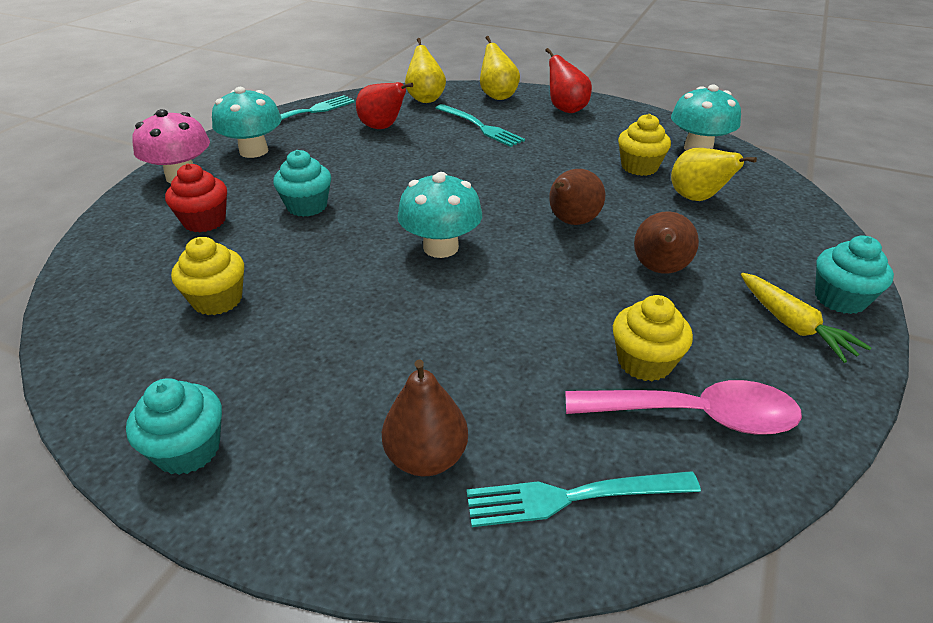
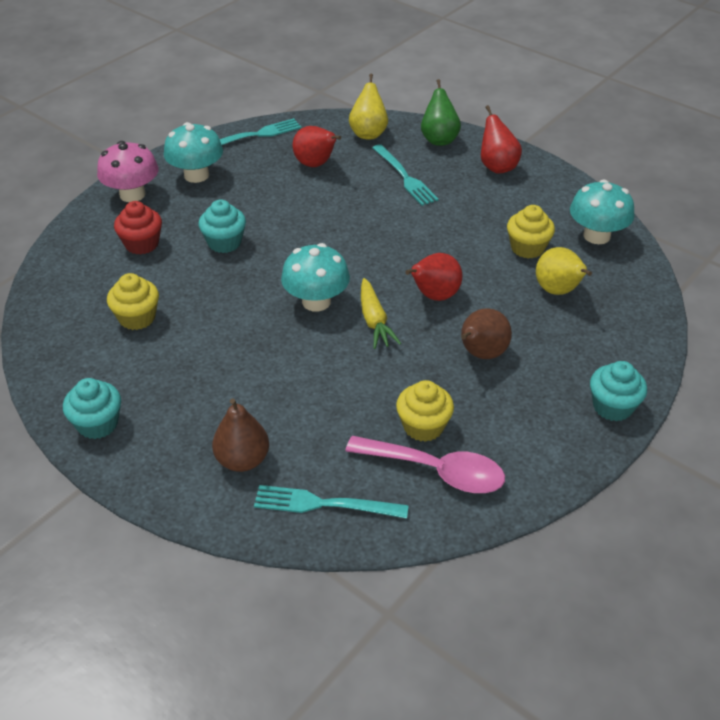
camera: 15 degrees right, 5 degrees up
yellow pear [480,36,520,100] -> green pear [421,79,461,146]
brown pear [549,169,605,225] -> red pear [405,253,462,301]
yellow carrot [741,273,871,363] -> yellow carrot moved to [361,278,401,349]

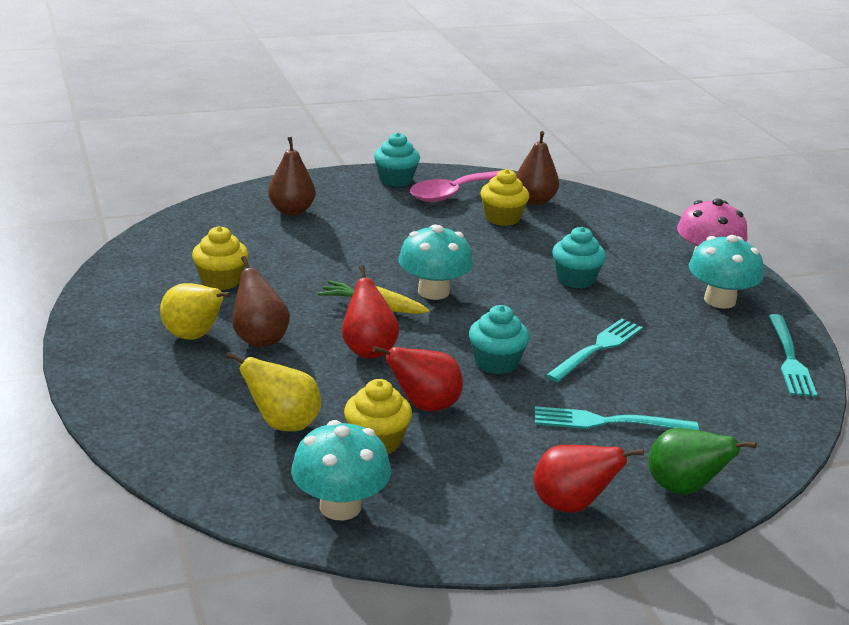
camera: 120 degrees right, 15 degrees down
red cupcake [114,201,162,255] -> none
turquoise fork [254,485,409,519] -> turquoise fork moved to [545,319,643,382]
red pear [293,126,341,167] -> red pear moved to [373,346,463,411]
pink spoon [346,436,505,493] -> pink spoon moved to [410,171,499,202]
yellow pear [349,74,388,139] -> yellow pear moved to [160,283,231,339]
turquoise cupcake [590,361,647,422] -> turquoise cupcake moved to [469,305,530,374]
none -> brown pear [516,131,559,205]

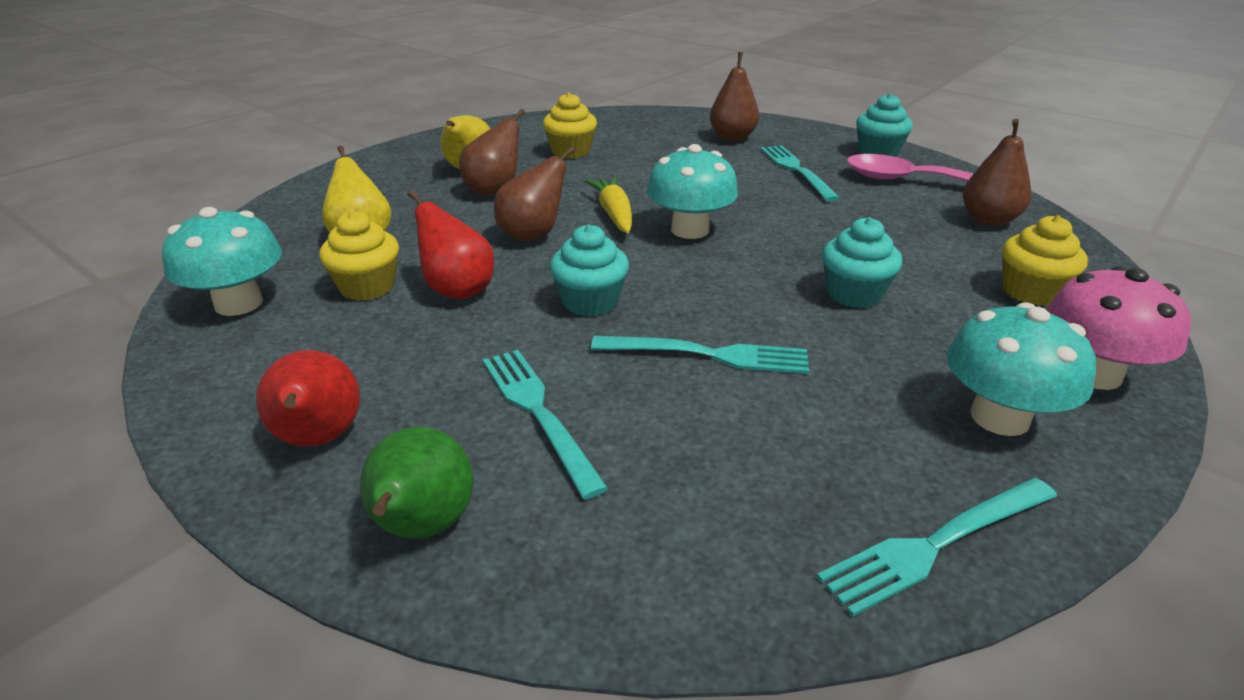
camera: 60 degrees right, 5 degrees up
red pear [342,265,400,358] -> brown pear [494,146,575,242]
yellow cupcake [480,169,529,226] -> yellow cupcake moved to [1002,215,1088,306]
none -> turquoise fork [760,146,840,202]

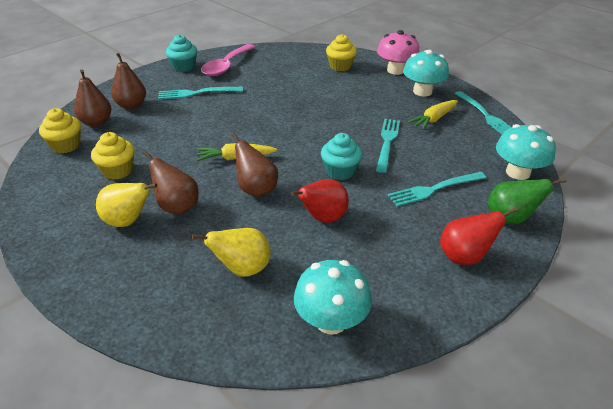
camera: 85 degrees left, 5 degrees up
yellow cupcake [319,211,399,301] -> yellow cupcake moved to [39,108,81,154]
turquoise mushroom [647,144,738,239] -> turquoise mushroom moved to [496,124,556,180]
turquoise cupcake [822,217,902,308] -> none
brown pear [963,119,1031,226] -> brown pear moved to [74,70,112,127]
none -> yellow carrot [407,100,458,130]

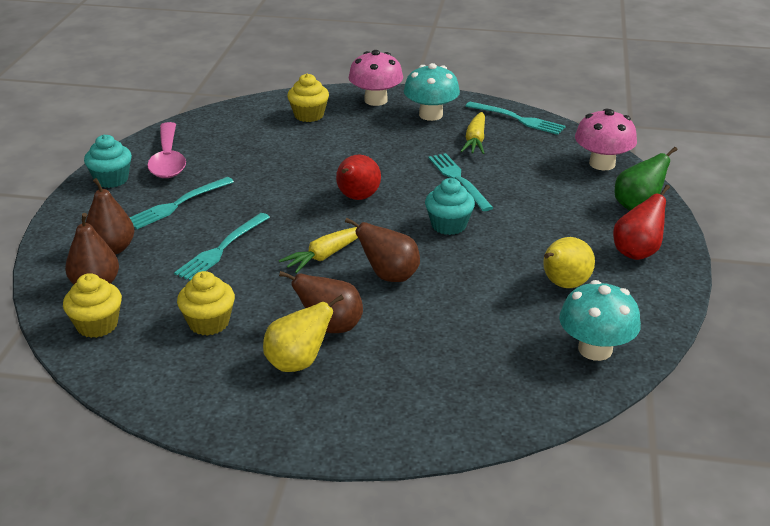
camera: 35 degrees left, 5 degrees down
yellow pear [192,228,271,277] -> yellow pear moved to [543,237,595,288]
red pear [291,179,349,223] -> red pear moved to [336,154,381,200]
turquoise fork [388,172,486,206] -> turquoise fork moved to [174,213,270,281]
turquoise mushroom [496,124,556,180] -> pink mushroom [575,109,637,170]

